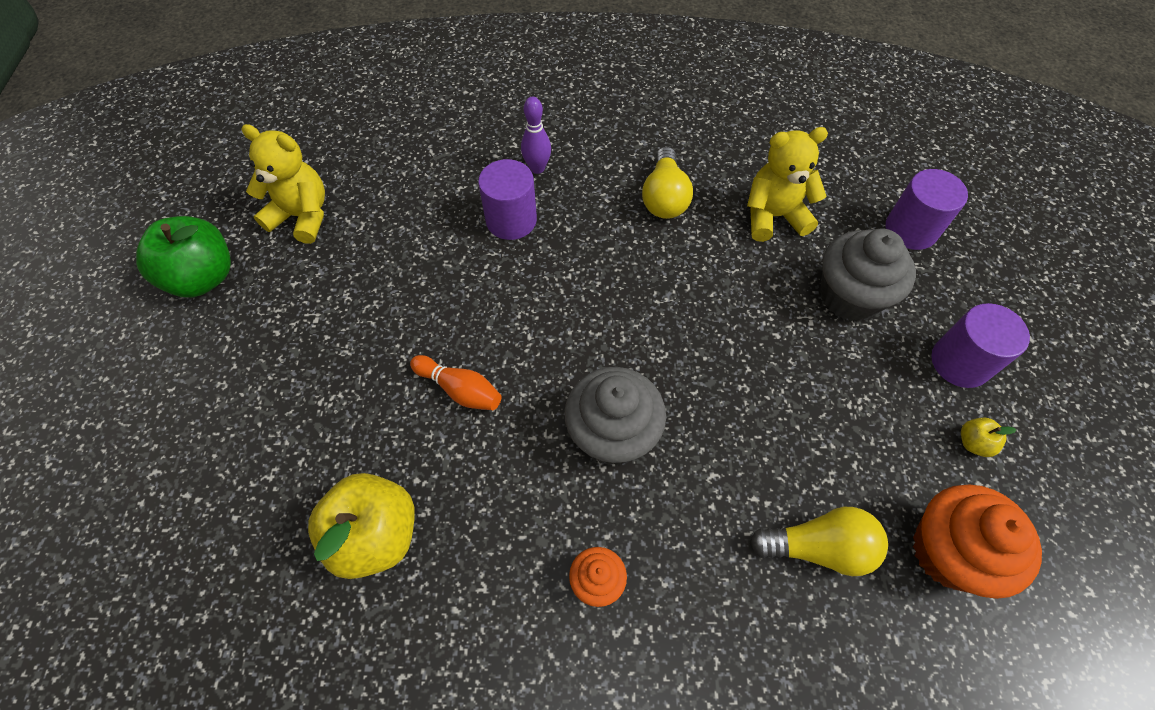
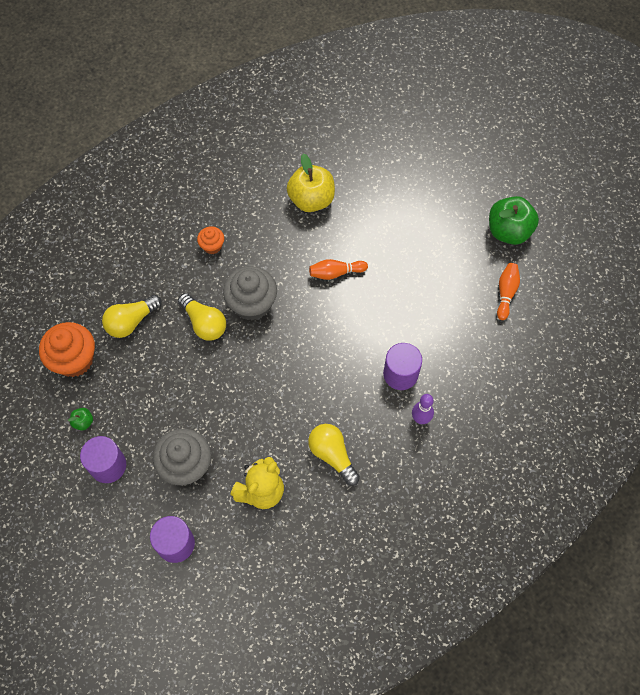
camera: 140 degrees right, 5 degrees up
yellow teddy bear [241,124,325,244] -> orange bowling pin [497,263,520,320]
yellow apple [961,418,1016,457] -> green apple [68,408,93,431]
none -> yellow light bulb [178,293,226,341]

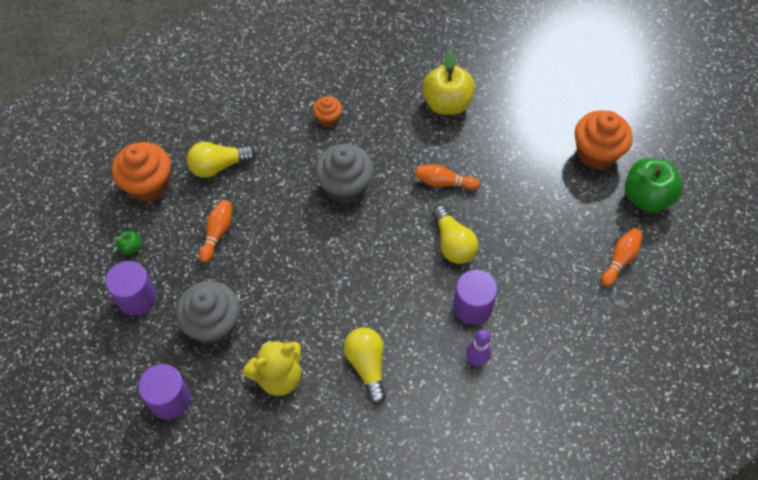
camera: 20 degrees right, 5 degrees down
yellow light bulb [178,293,226,341] -> yellow light bulb moved to [432,205,478,264]
none -> orange bowling pin [199,200,232,263]
none -> orange cupcake [575,110,633,170]

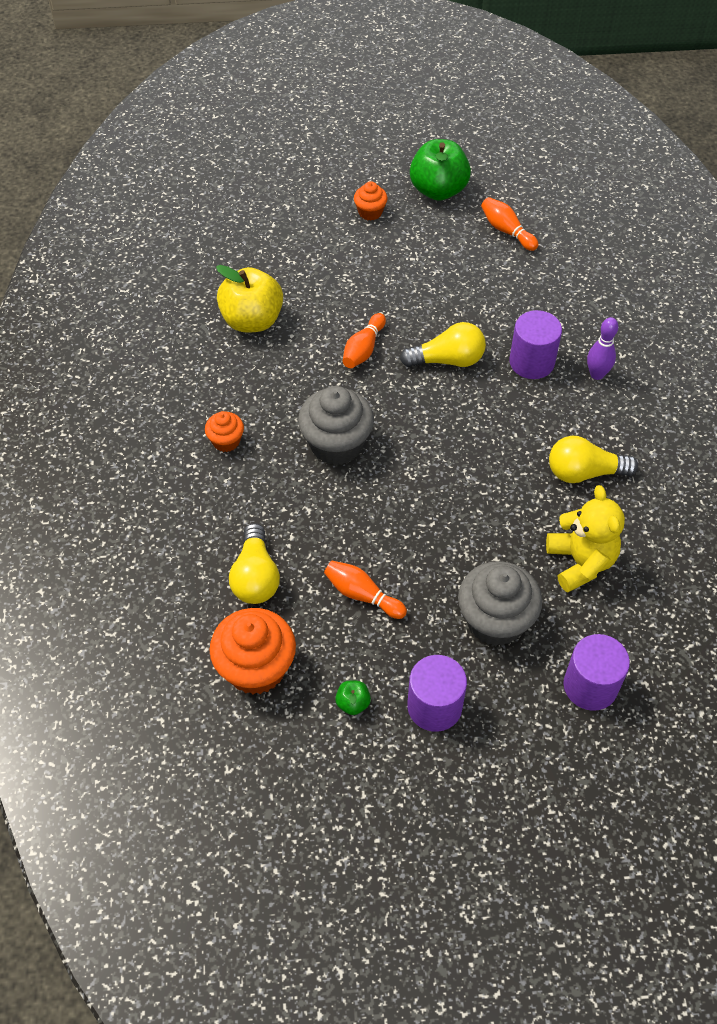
camera: 75 degrees left, 5 degrees down
orange cupcake [575,110,633,170] -> orange cupcake [354,181,388,221], size x0.53

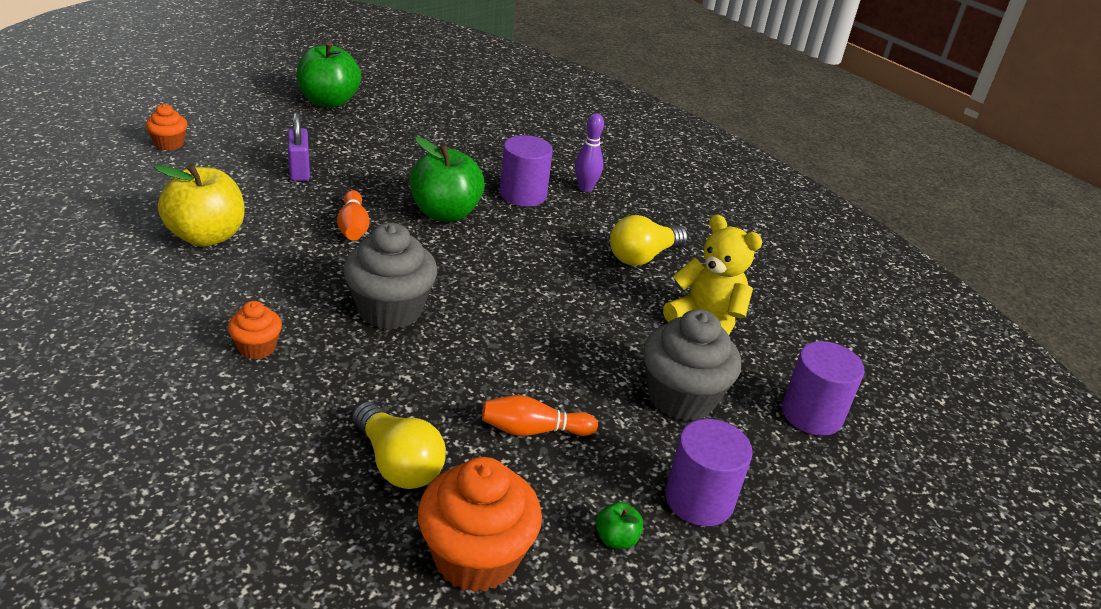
camera: 40 degrees left, 20 degrees down
orange cupcake [354,181,388,221] -> orange cupcake moved to [146,104,187,151]
yellow light bulb [400,322,486,367] -> green apple [410,137,485,222]
orange bowling pin [481,197,538,251] -> none
none -> purple padlock [287,112,310,181]

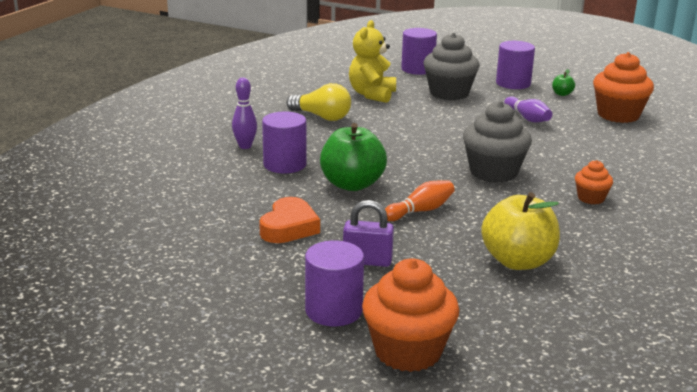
camera: 110 degrees left, 10 degrees down
orange cupcake [146,104,187,151] -> orange cupcake [362,258,459,372], size x1.90
purple padlock [287,112,310,181] -> purple padlock turned 45 degrees clockwise [343,200,394,267]
green apple [297,41,361,108] -> none
yellow light bulb [352,401,446,489] -> none
orange bowling pin [482,395,598,436] -> purple bowling pin [504,96,552,123]
none -> orange heart [259,197,320,243]
none -> purple cylinder [305,240,364,326]

